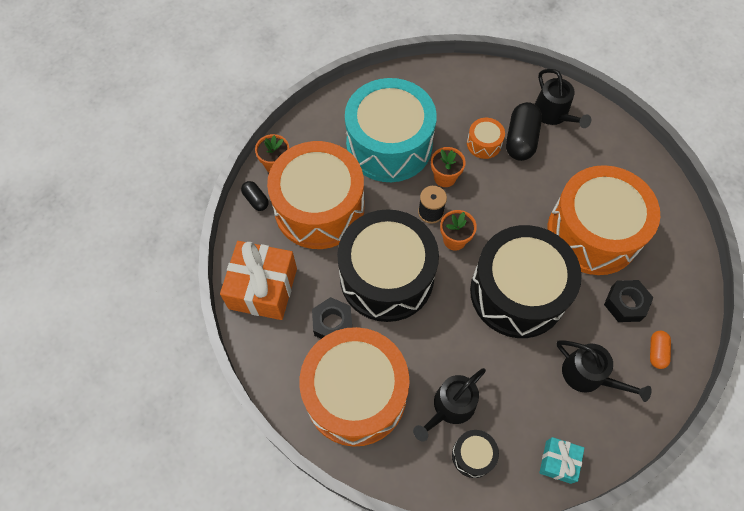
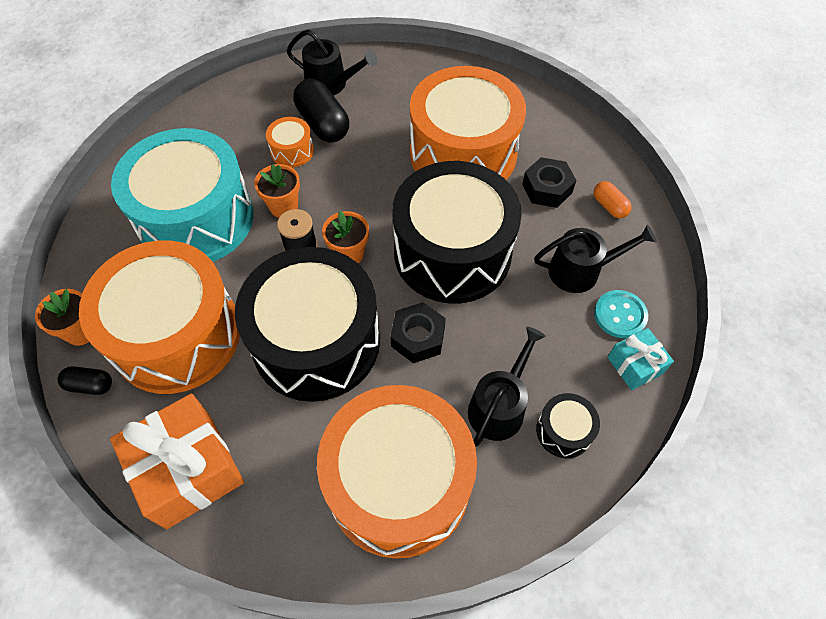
camera: 45 degrees left, 5 degrees down
black nut [312,297,352,339] -> black nut moved to [390,302,446,363]
black watering can [413,368,486,441] -> black watering can turned 150 degrees counterclockwise [468,327,546,447]
none -> turquoise button [594,290,648,338]

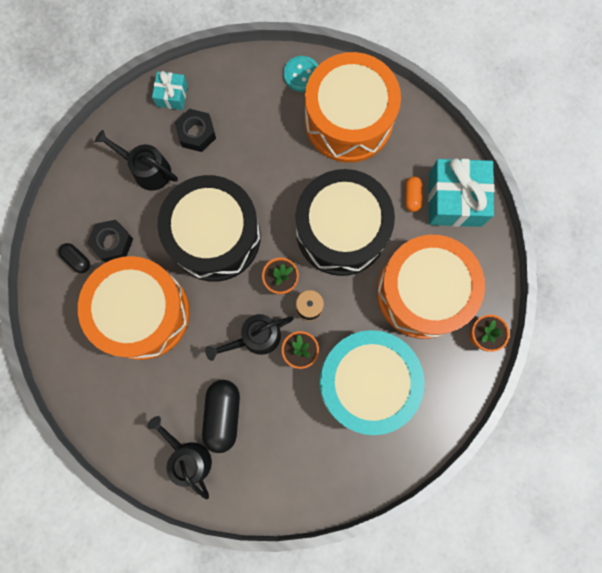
camera: 145 degrees left, 20 degrees up
black capsule [58,366,112,395] -> black capsule moved to [58,243,90,273]
orange gift [110,394,244,529] -> turquoise gift [428,158,495,227]
orange drum [266,117,314,168] -> none
black nut [390,302,446,363] -> black nut moved to [175,109,216,152]
black watering can [468,327,546,447] -> black watering can moved to [205,314,294,361]
black drum [536,393,600,458] -> none
orange capsule [593,181,632,218] -> orange capsule moved to [405,176,423,212]
turquoise button [594,290,648,338] -> turquoise button moved to [284,56,318,92]

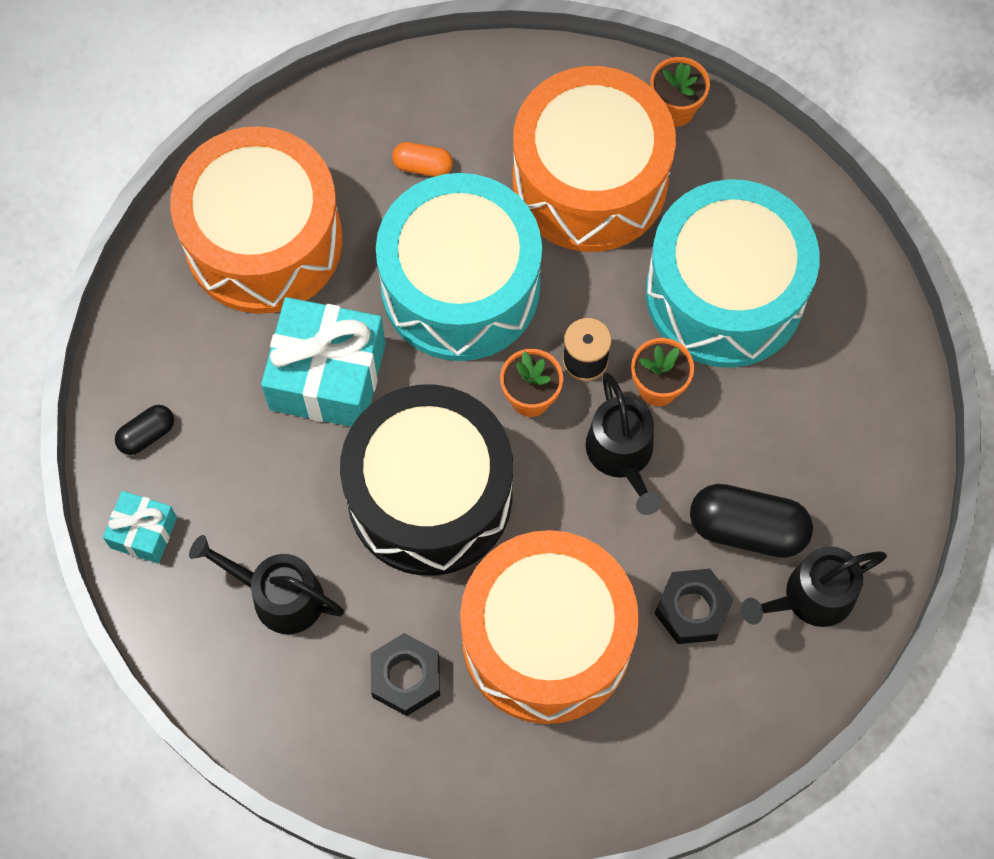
camera: 80 degrees left, 10 degrees down
black capsule [58,243,90,273] -> black capsule moved to [115,405,174,455]
black watering can [95,130,178,191] -> black watering can turned 75 degrees clockwise [189,535,344,634]
black nut [175,109,216,152] -> black nut moved to [654,569,734,644]
turquoise button [284,56,318,92] -> none
black drum [295,169,395,276] -> turquoise drum [376,173,542,361]
turquoise gift [428,158,495,227] -> turquoise gift moved to [261,297,386,427]

